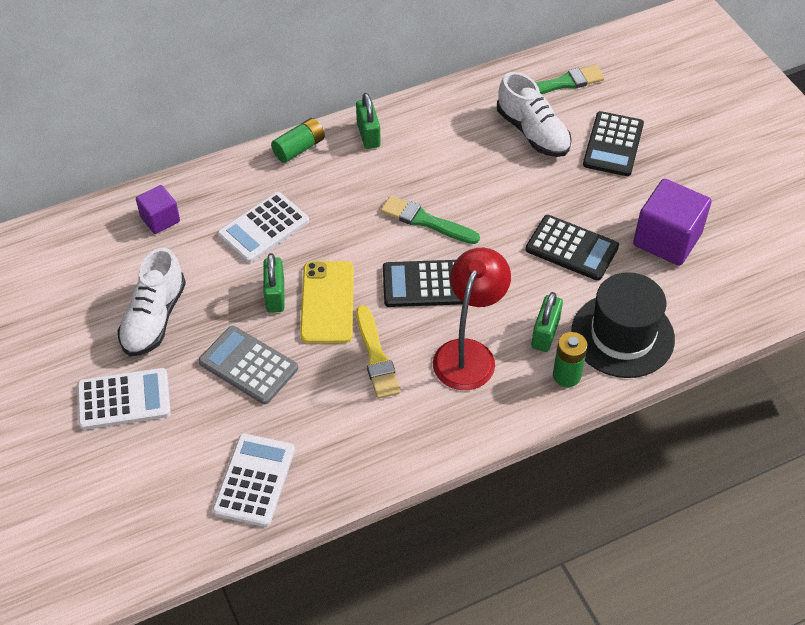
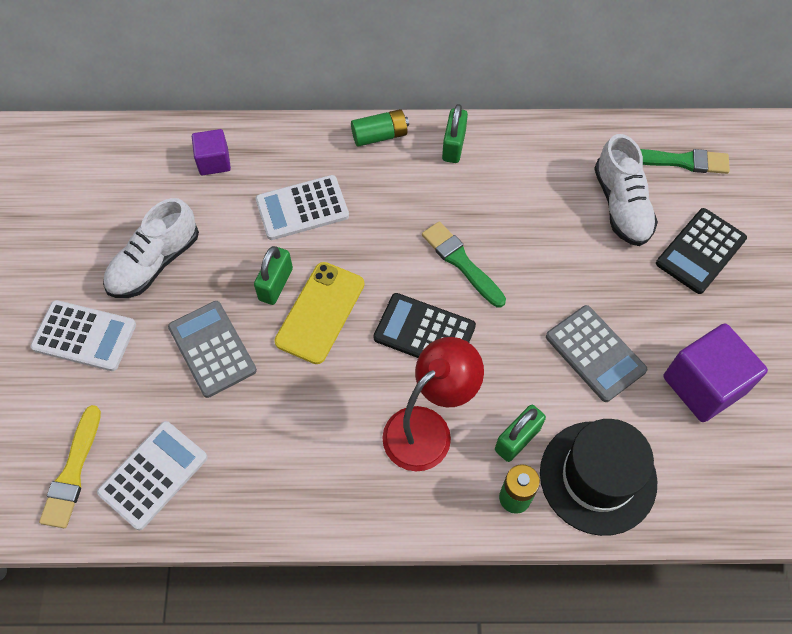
camera: 25 degrees right, 10 degrees up
yellow brush [356,305,400,399] -> yellow brush moved to [39,405,101,528]
black calculator [526,215,619,281] -> grey calculator [546,305,647,402]

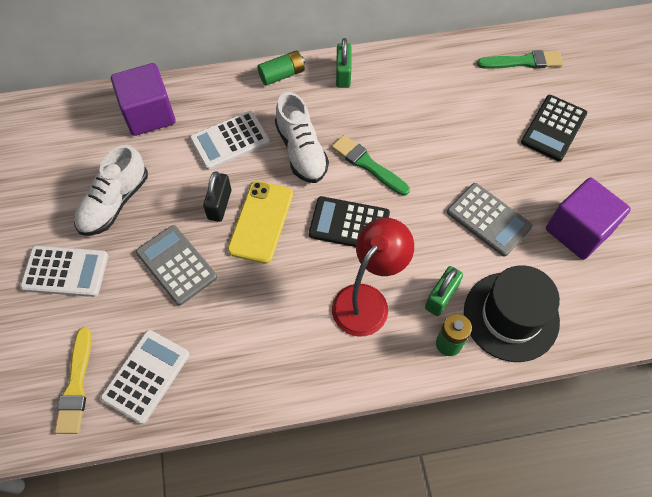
camera: 10 degrees left, 0 degrees up
purple cube [192,129,231,175] -> purple cube [111,63,176,136], size x1.74
green padlock [254,246,293,305] -> black padlock [203,171,231,222]
white shoe [594,134,658,246] -> white shoe moved to [275,92,329,183]

